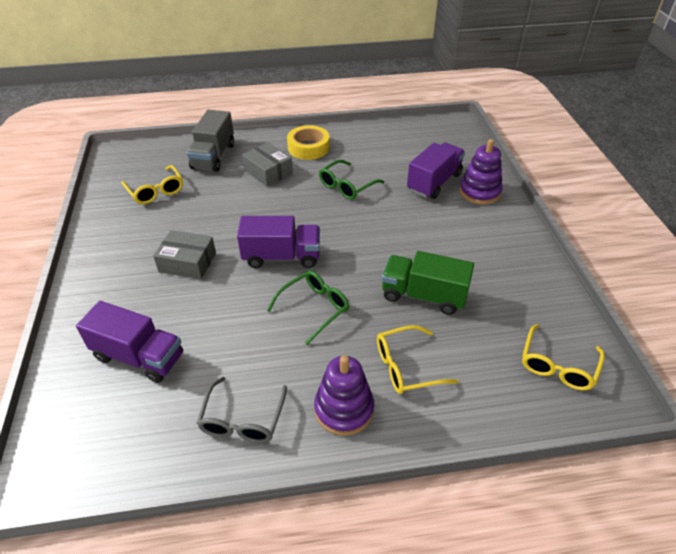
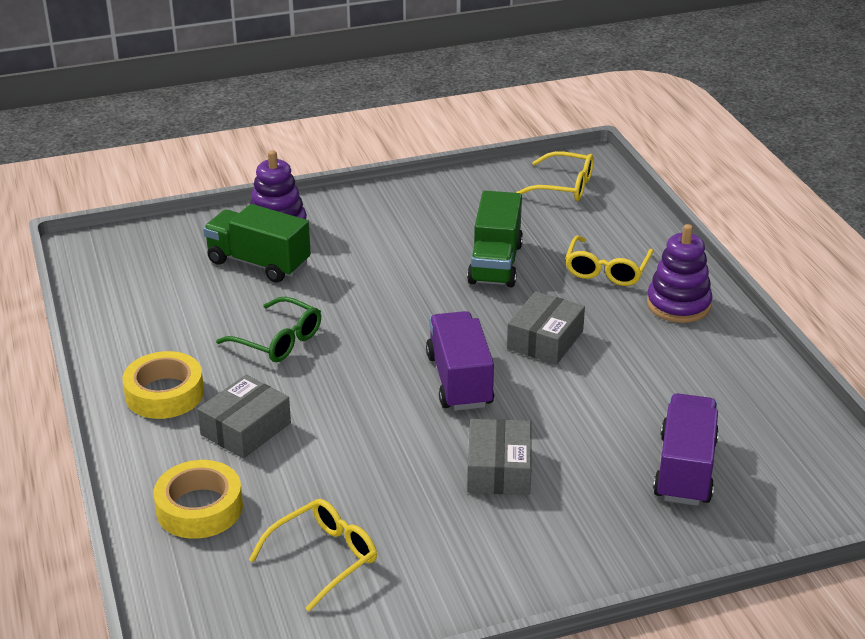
camera: 100 degrees left, 10 degrees down
grey truck [187,110,234,172] -> yellow tape [153,460,243,539]
grey glasses [197,377,287,443] -> none
green glasses [267,271,349,345] -> grey box [507,291,585,365]
yellow glasses [377,325,459,394] -> yellow glasses turned 45 degrees clockwise [565,236,654,286]
purple truck [407,142,465,199] -> green truck [203,204,311,283]

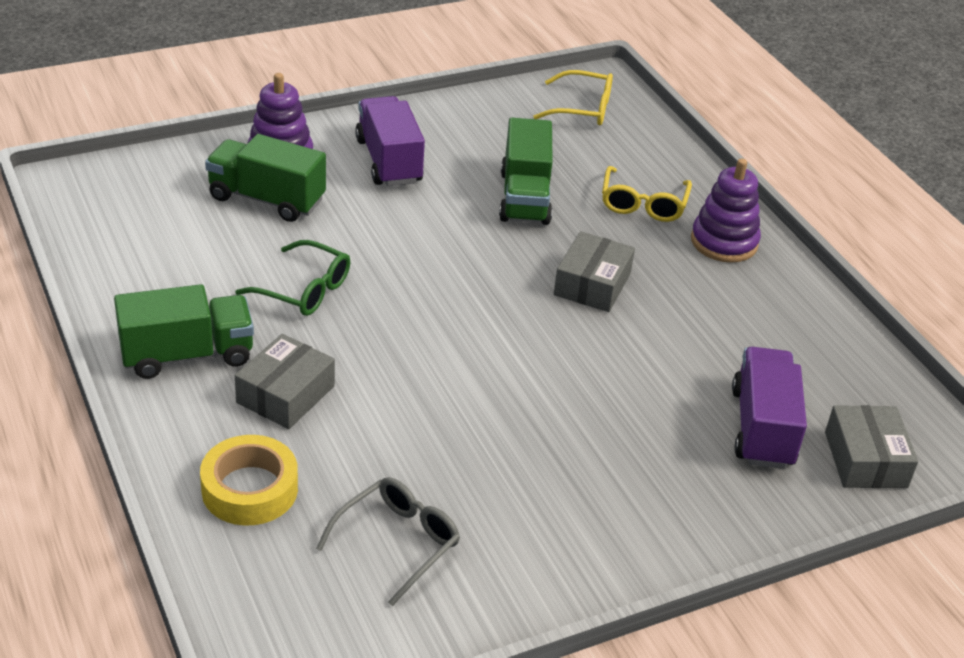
camera: 10 degrees left, 5 degrees up
yellow tape [122,351,204,419] -> green truck [114,284,254,379]
yellow glasses [249,499,377,612] -> grey glasses [316,477,460,606]
purple truck [426,311,494,411] -> purple truck moved to [355,96,425,186]
grey box [467,419,532,495] -> grey box moved to [825,405,918,488]

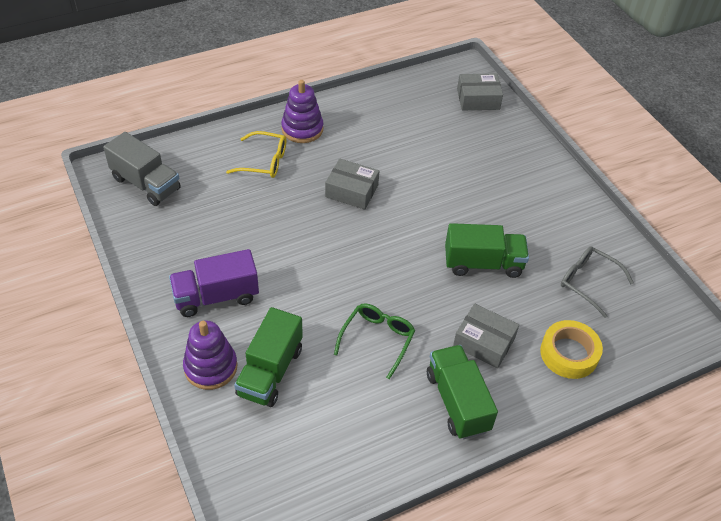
camera: 90 degrees left, 10 degrees up
green truck [499,118,553,225] -> green truck moved to [445,223,529,278]
yellow glasses [533,70,613,126] -> grey truck [103,132,181,206]
purple truck [732,347,807,469] -> none

